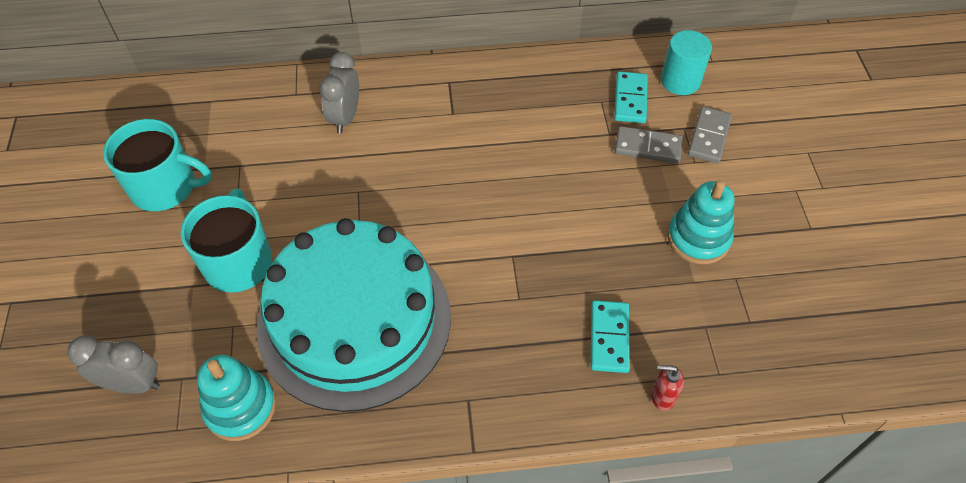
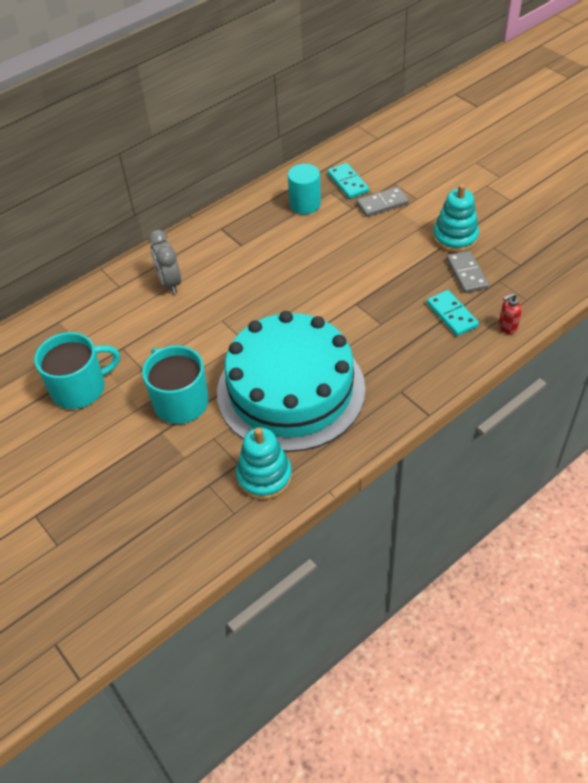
camera: 30 degrees left, 5 degrees down
grey clock [67,335,160,394] -> none
turquoise cylinder [661,30,712,95] -> turquoise cylinder moved to [288,164,321,214]
grey domino [688,106,732,163] -> grey domino moved to [447,250,489,293]

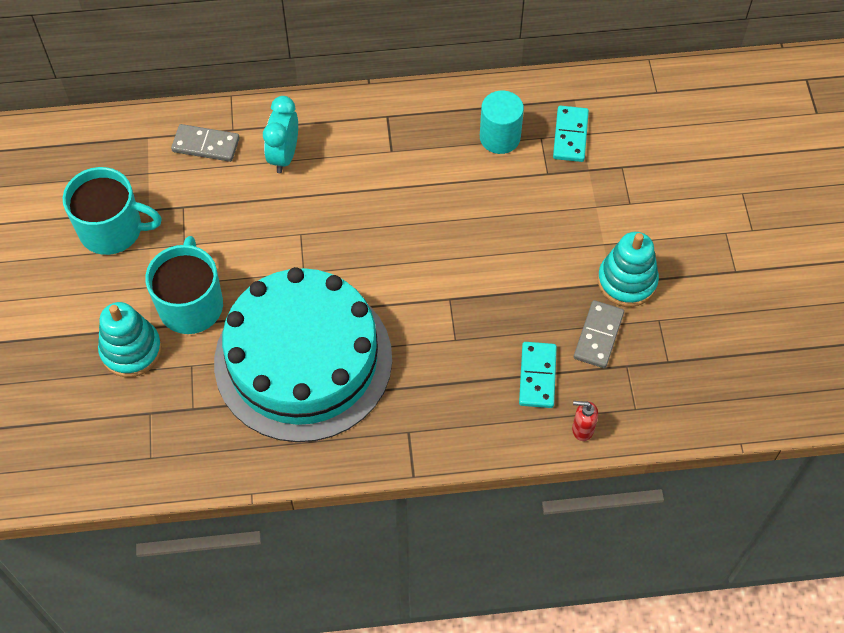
camera: 30 degrees right, 10 degrees up
grey clock [148,230,181,294] -> turquoise clock [263,96,298,173]
turquoise stacking toy [236,427,292,500] -> turquoise stacking toy moved to [98,302,162,377]
grey domino [356,187,409,217] -> grey domino moved to [171,124,240,162]

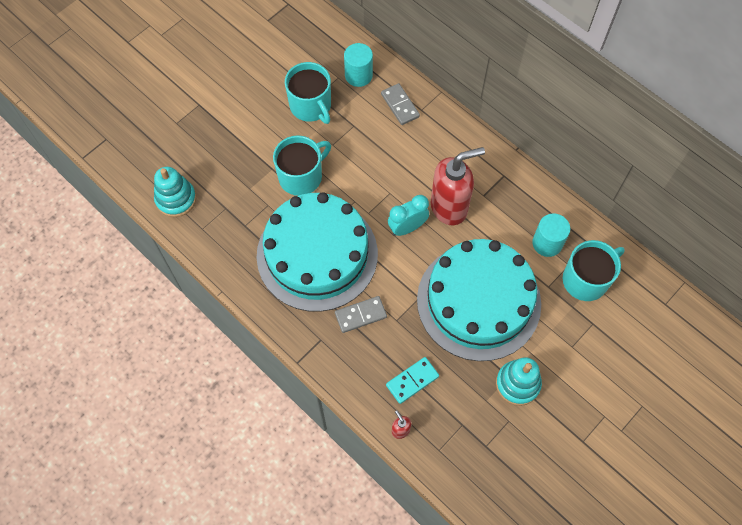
camera: 50 degrees right, 5 degrees up
turquoise stacking toy [98,302,162,377] -> turquoise stacking toy moved to [154,167,196,217]
turquoise clock [263,96,298,173] -> turquoise clock moved to [388,195,429,236]
turquoise domino [553,106,589,162] -> turquoise mug [563,240,625,301]
grey domino [574,300,624,368] -> grey domino moved to [335,296,387,333]
none -> turquoise cylinder [344,43,373,87]
none -> turquoise cake [417,239,541,361]
none -> red soap dispenser [431,147,485,225]

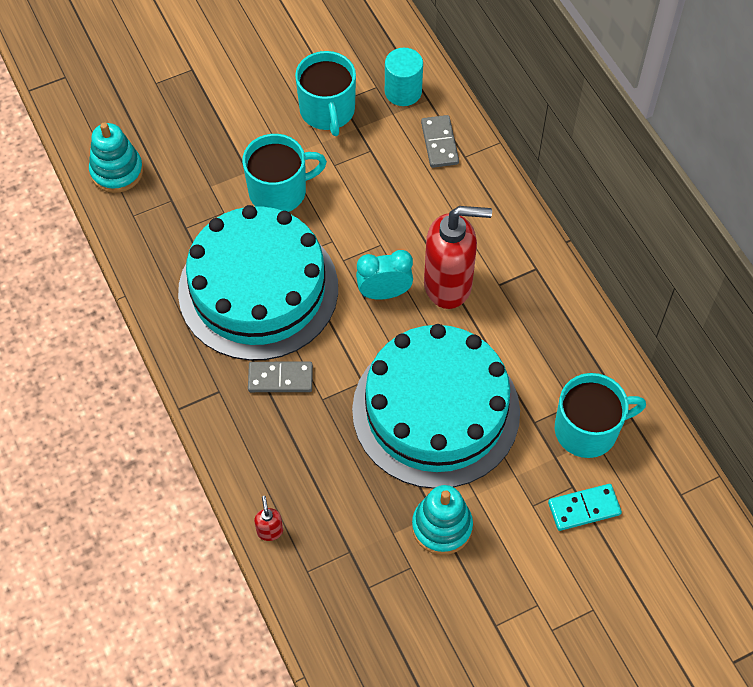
camera: 20 degrees right, 5 degrees down
turquoise domino [386,357,439,404] -> turquoise domino moved to [548,484,622,531]
turquoise cylinder [532,214,570,257] -> none

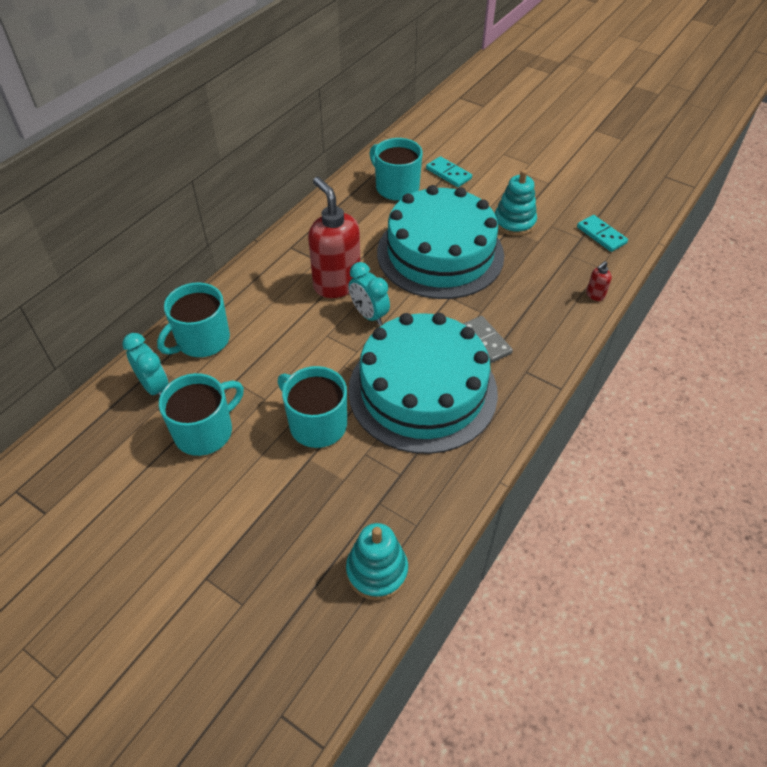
camera: 120 degrees left, 10 degrees down
turquoise cylinder [385,48,423,106] -> turquoise clock [122,333,169,397]
grey domino [421,115,459,168] -> turquoise mug [157,283,230,357]
none -> turquoise domino [577,215,628,252]

